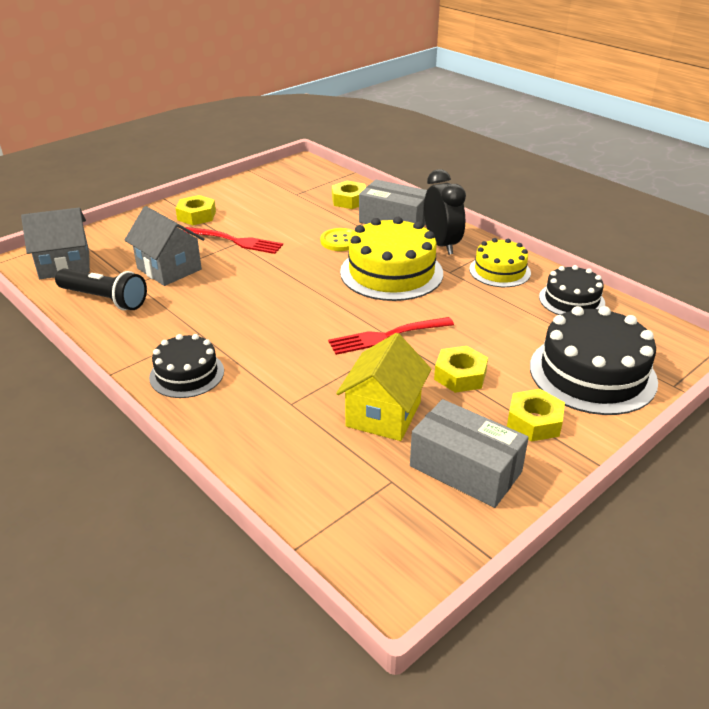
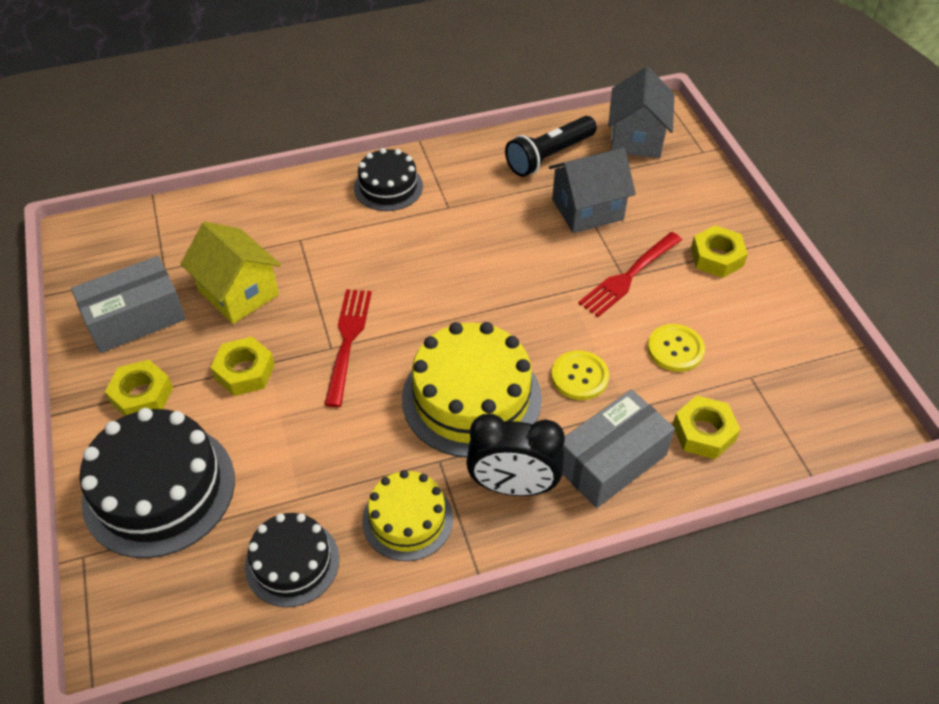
camera: 115 degrees right, 15 degrees up
none -> yellow button [648,324,705,372]

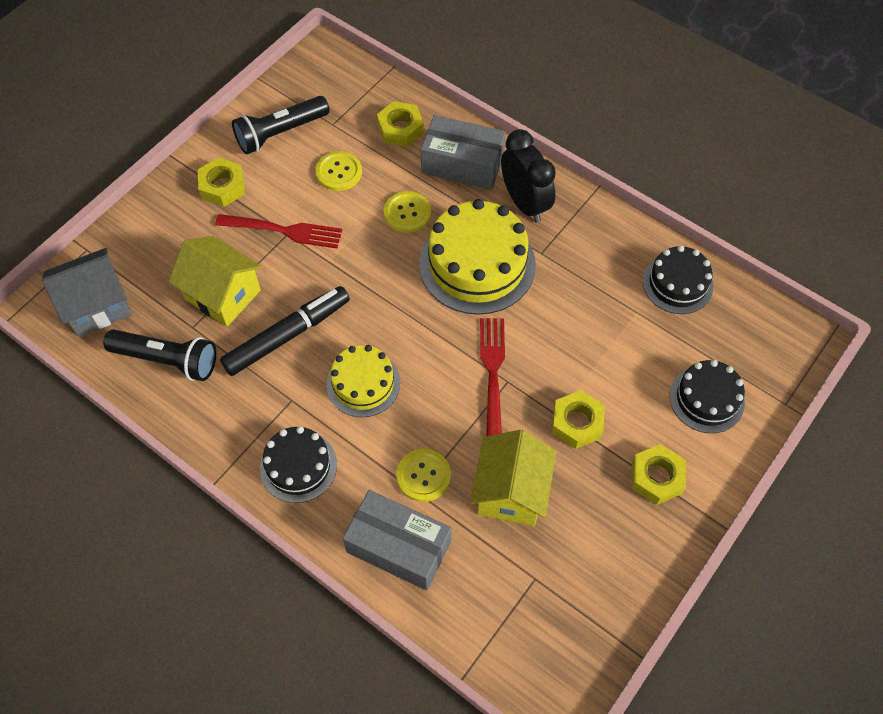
camera: 125 degrees left, 10 degrees up
grey box [71,256,186,353] -> grey box moved to [343,490,451,590]
black cake [79,408,235,558] -> black cake [670,360,745,433], size x0.59
red fork [324,289,372,407] -> red fork turned 120 degrees clockwise [480,318,505,436]
yellow cake [362,470,453,561] -> yellow cake moved to [326,345,400,417]
grey house [549,148,636,233] -> yellow house [169,236,262,327]
none -> black marker [220,286,350,376]
none -> black flashlight [232,96,330,155]
none -> yellow button [396,449,451,502]

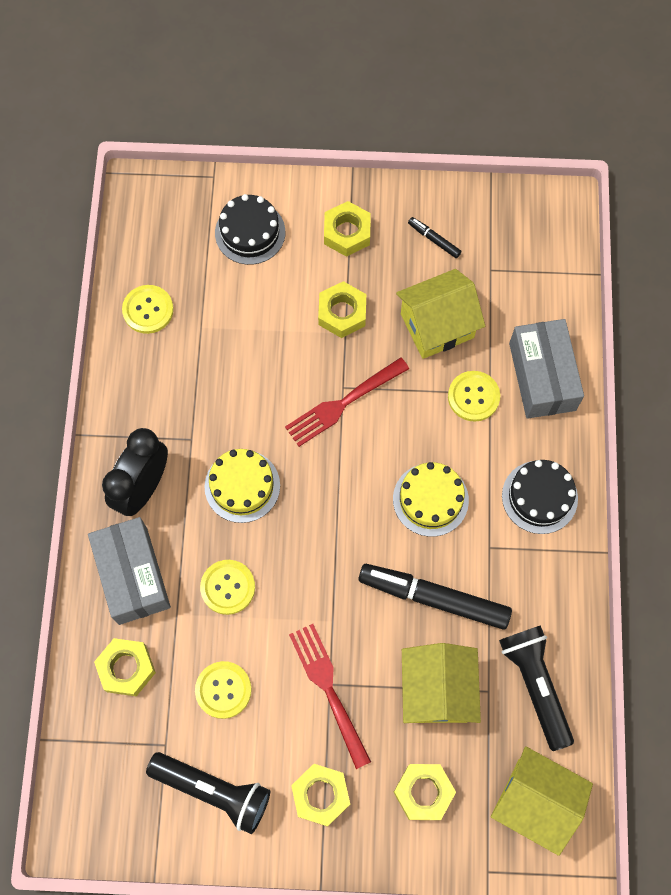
camera: 125 degrees left, 10 degrees up
grey house [42,248,132,336] -> yellow house [491,746,593,856]
yellow cake [419,199,536,315] -> yellow cake [204,449,280,523], size x0.59
black cake [643,245,713,314] -> yellow button [122,285,174,334]
none -> yellow nut [394,764,456,820]
none -> black marker [408,217,461,258]

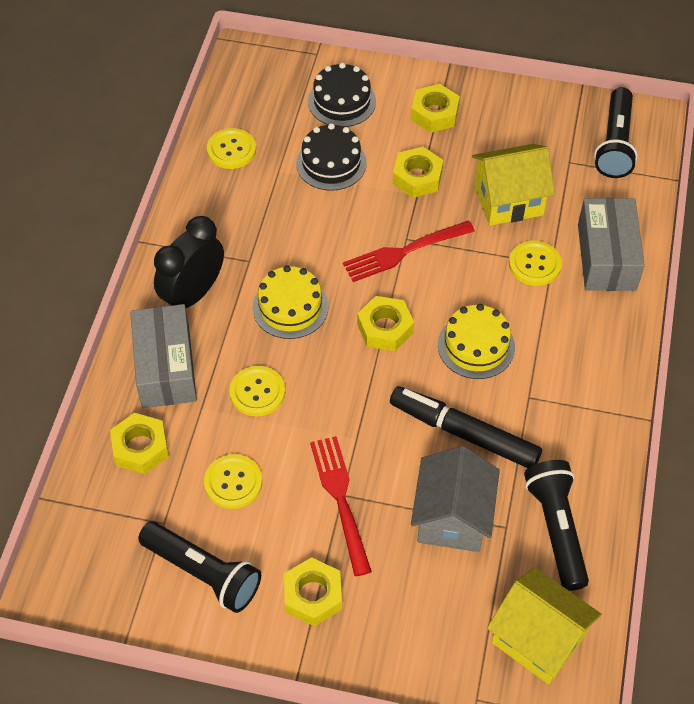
camera: 10 degrees right, 15 degrees down
yellow nut [394,764,456,820] -> yellow nut moved to [357,296,414,351]
yellow house [402,643,481,723] -> grey house [411,446,500,552]
black marker [408,217,461,258] -> none
black cake [502,460,578,534] -> black cake moved to [296,123,367,191]
none -> black flashlight [594,87,638,178]

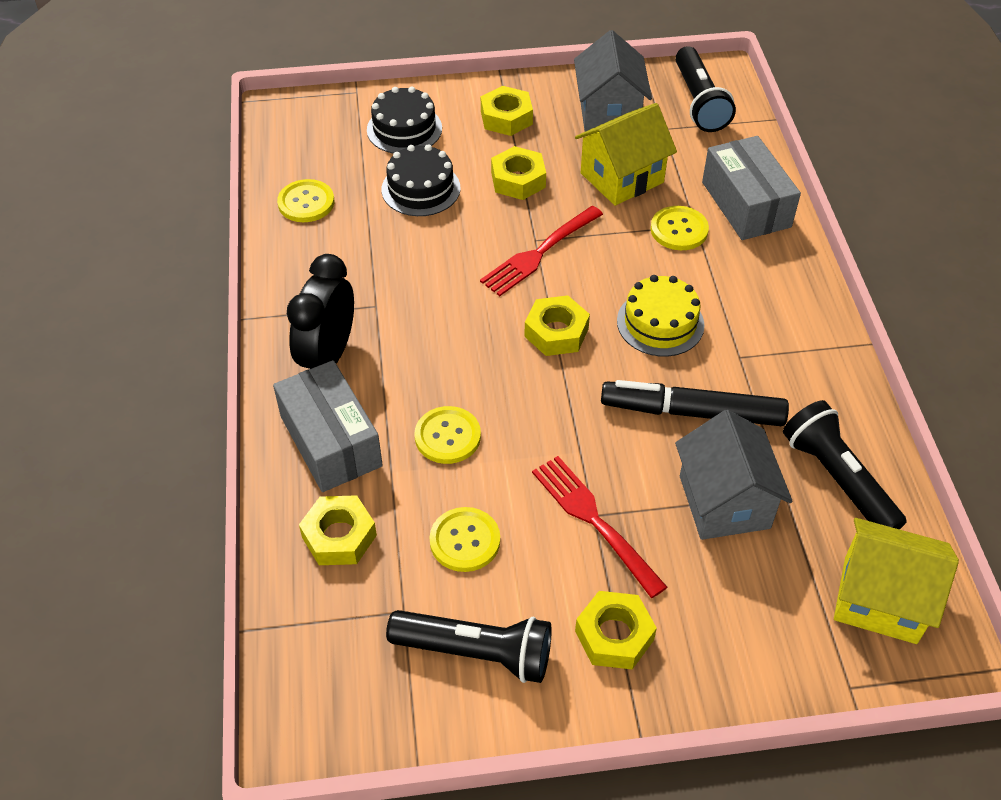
camera: 20 degrees left, 5 degrees down
yellow cake [253,265,328,339] -> none
none -> grey house [574,30,652,132]

